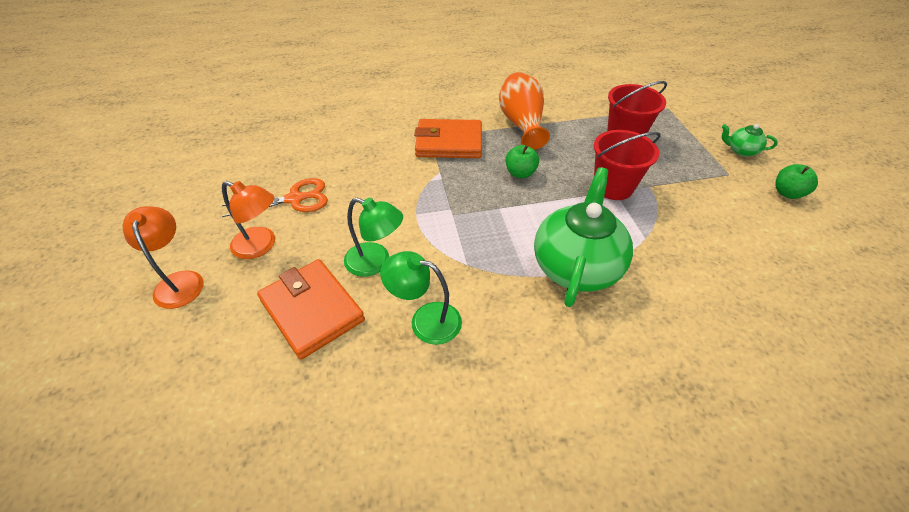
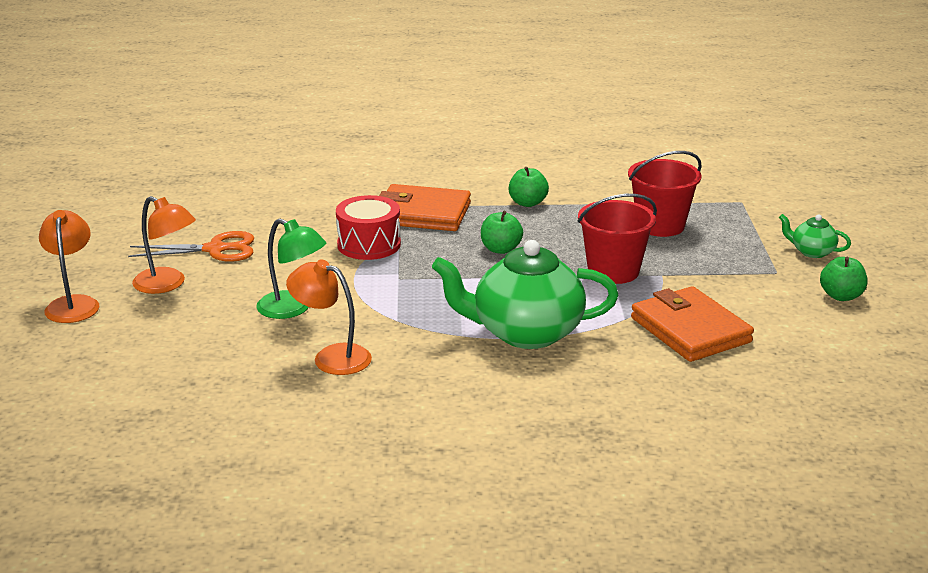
camera: 10 degrees right, 20 degrees down
orange wallet [257,259,365,360] -> orange wallet moved to [631,286,754,362]
green lamp [380,251,462,345] -> orange lamp [286,259,372,375]
orange vase [499,72,550,150] -> green apple [509,167,549,207]
green teapot [534,167,633,307] -> green teapot turned 120 degrees counterclockwise [432,240,619,349]
none -> red drum [336,195,401,260]

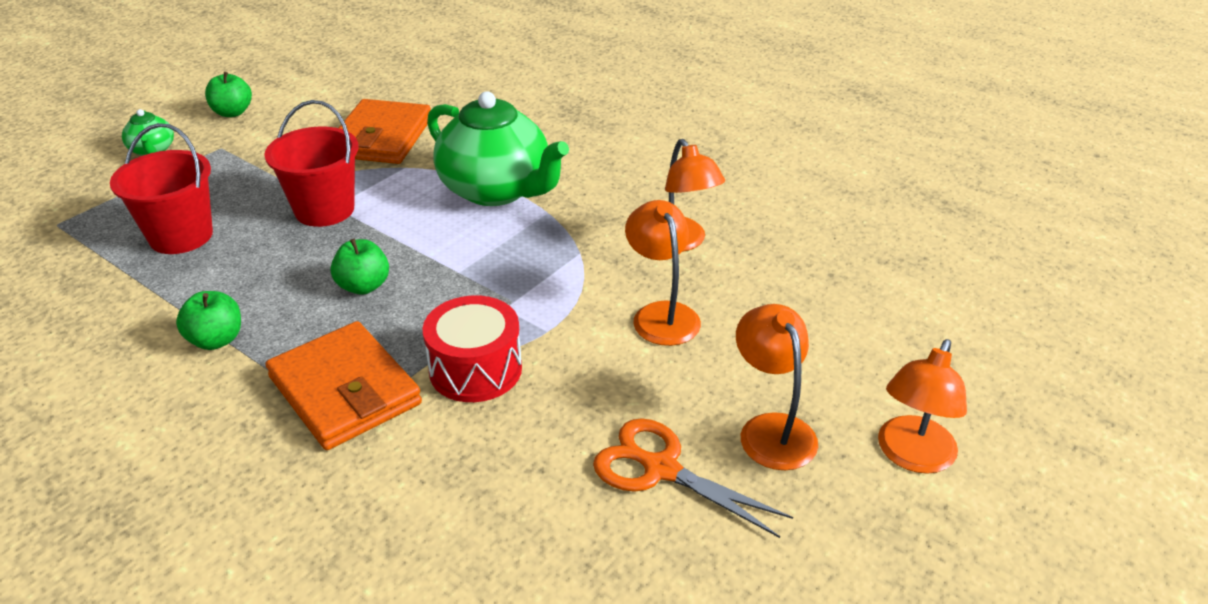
camera: 140 degrees left, 10 degrees up
green lamp [256,218,326,319] -> orange lamp [625,200,701,346]

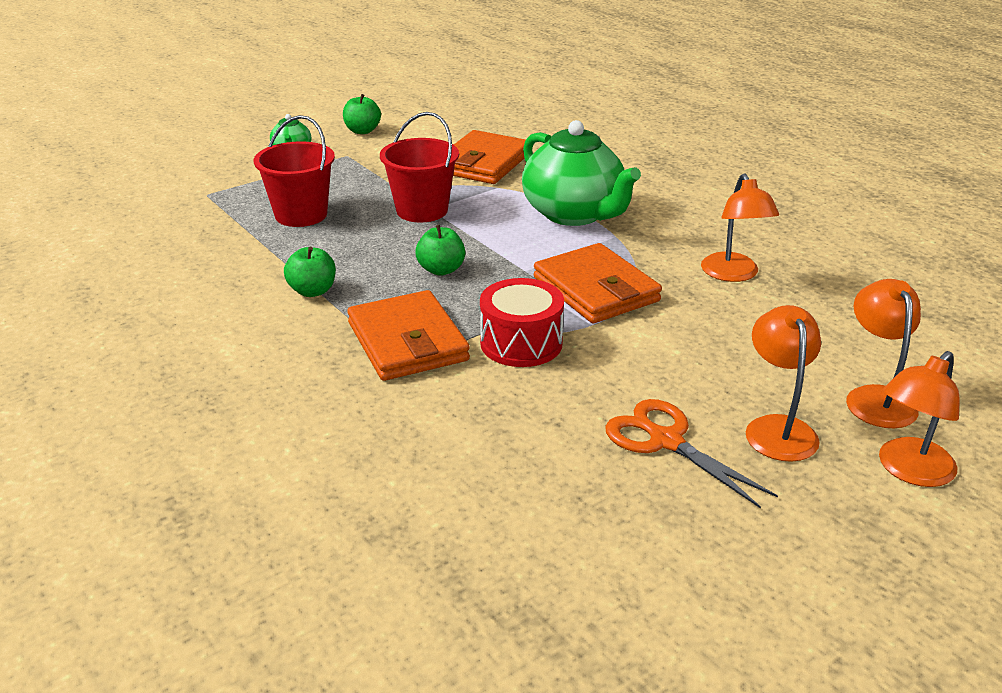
camera: 15 degrees right, 5 degrees down
orange lamp [625,200,701,346] -> orange lamp moved to [846,279,921,428]
none -> orange wallet [534,243,662,323]

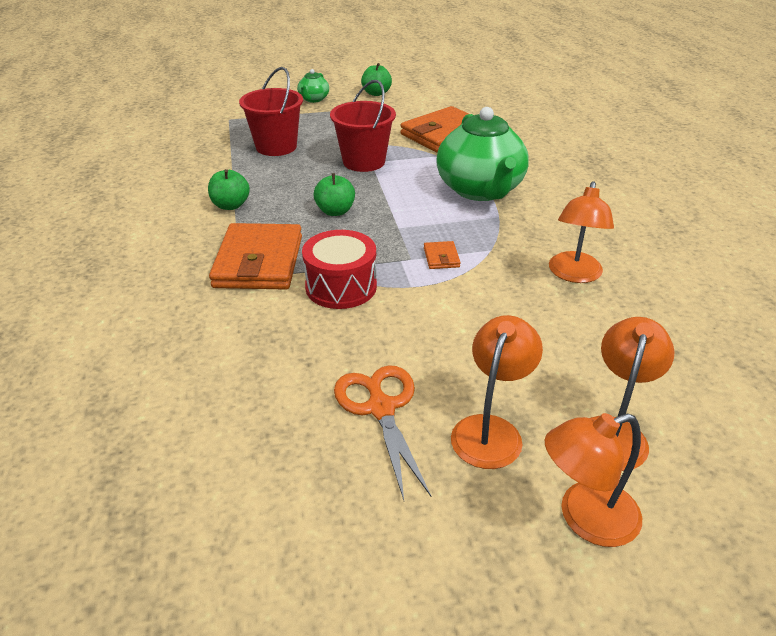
camera: 25 degrees right, 5 degrees up
orange wallet [534,243,662,323] -> orange wallet [424,241,461,269], size x0.41

